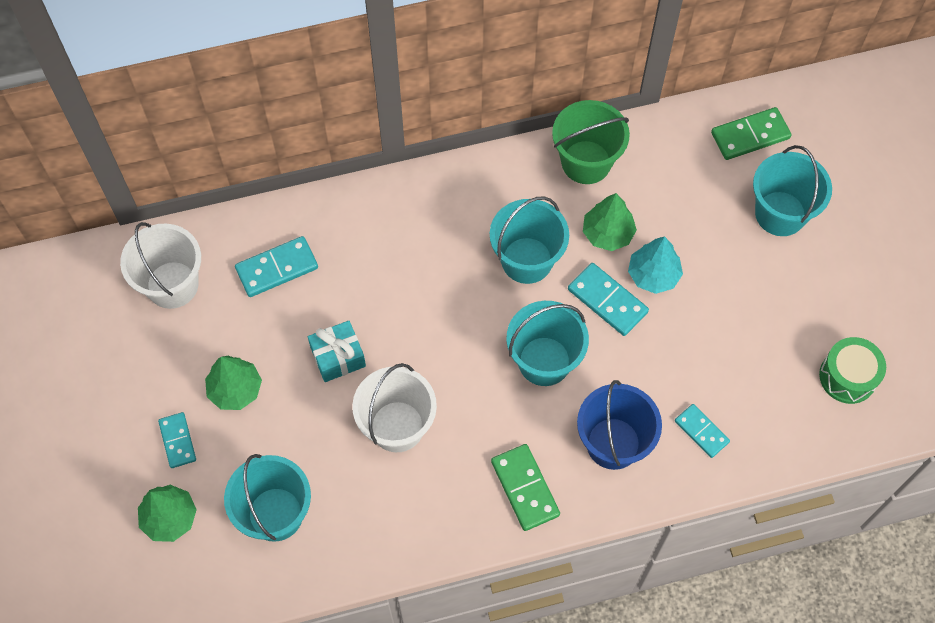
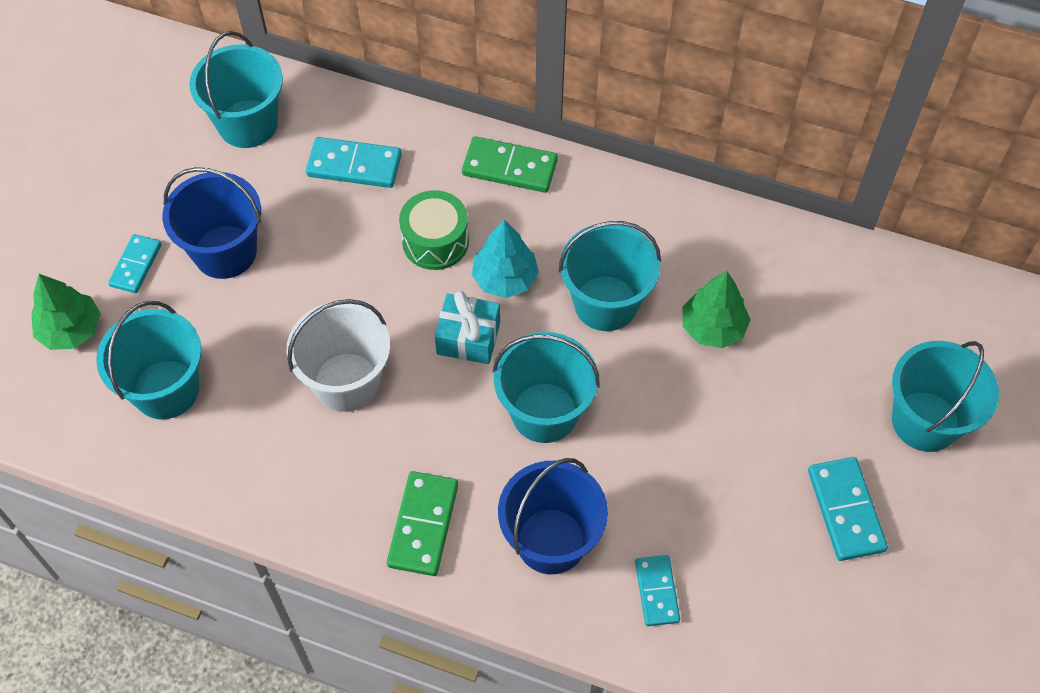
camera: 35 degrees right, 5 degrees down
white bucket [120,222,201,309] -> turquoise bucket [189,31,283,148]
green tree [205,355,262,410] -> blue bucket [162,167,261,279]
turquoise gift [308,321,366,382] -> turquoise gift moved to [435,291,500,364]
green bucket [552,100,630,184] -> none
turquoise domino [568,263,649,336] -> turquoise domino moved to [808,457,888,561]
turquoise tree [628,236,683,294] -> turquoise tree moved to [471,220,539,298]
green domino [711,107,792,160] -> green domino moved to [462,136,558,193]
green drum [819,337,886,404] -> green drum moved to [399,190,469,270]

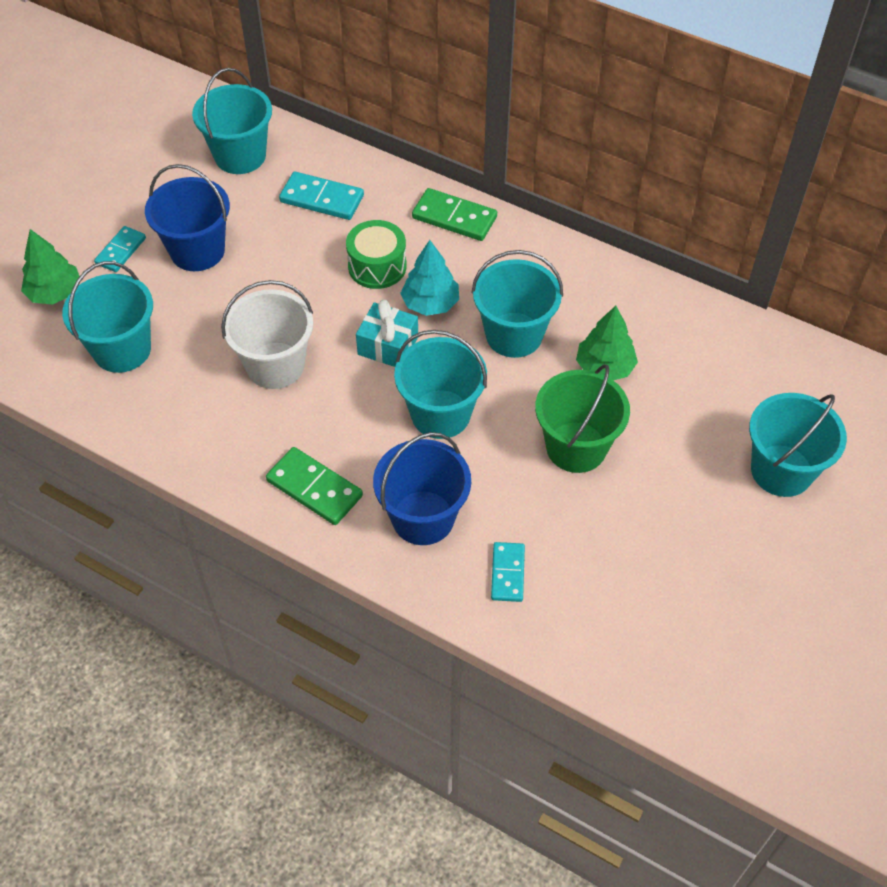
camera: 10 degrees right, 5 degrees down
green domino [387,471,458,576] -> green domino turned 75 degrees counterclockwise [266,447,363,525]
turquoise domino [808,457,888,561] -> none
none -> green bucket [535,364,630,473]

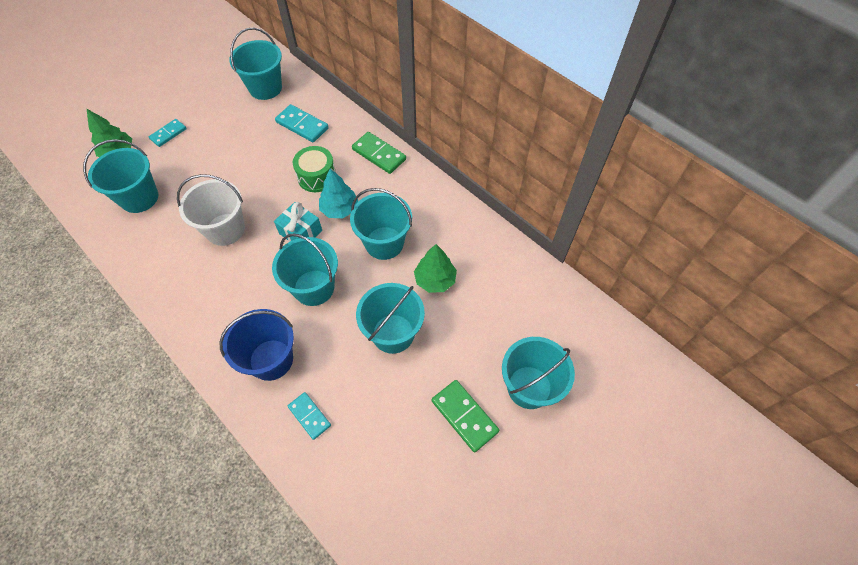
camera: 15 degrees right, 5 degrees up
blue bucket [145,164,230,271] -> none
green domino [266,447,363,525] -> green domino moved to [432,380,499,452]
turquoise domino [491,542,525,602] -> turquoise domino turned 60 degrees counterclockwise [288,392,331,440]
green bucket [535,364,630,473] -> turquoise bucket [356,283,425,354]

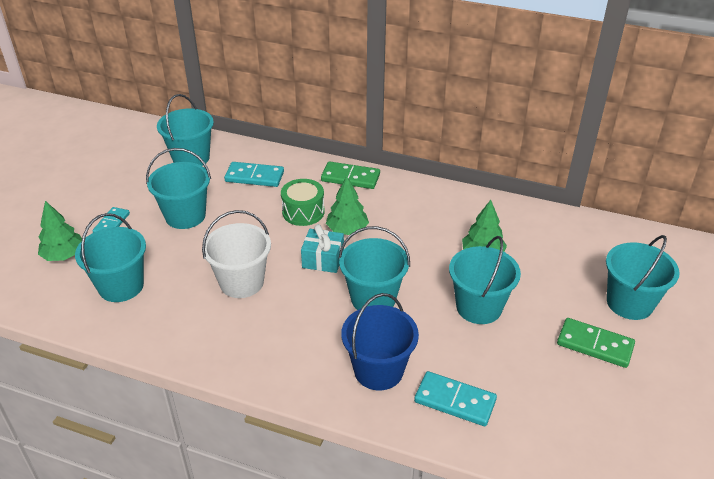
camera: 25 degrees left, 20 degrees down
turquoise domino [288,392,331,440] -> turquoise domino [414,371,497,426], size x1.50
turquoise tree [319,169,359,218] -> green tree [326,176,369,235]
turquoise bucket [350,188,412,260] -> turquoise bucket moved to [146,148,211,229]

